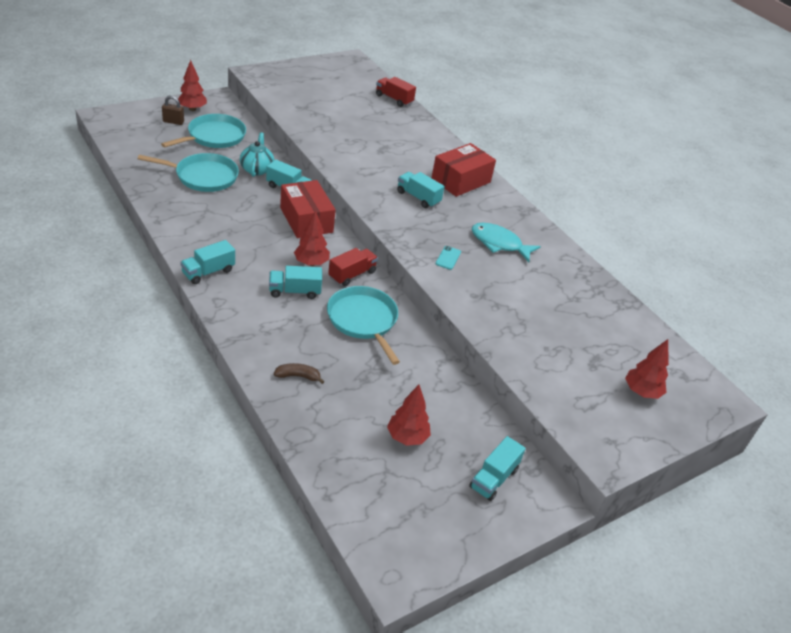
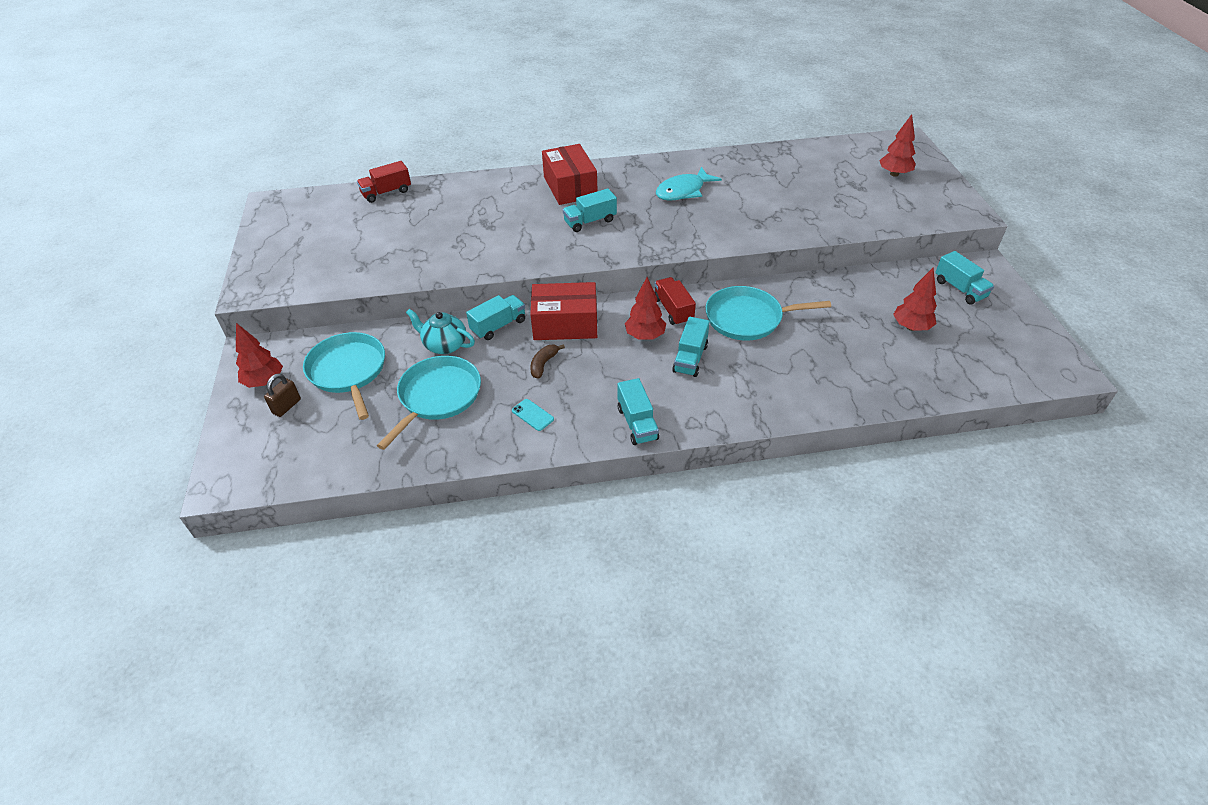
camera: 60 degrees left, 5 degrees up
brown banana [274,363,325,384] -> brown banana moved to [530,344,565,379]
turquoise phone [436,246,461,270] -> turquoise phone moved to [512,399,554,431]

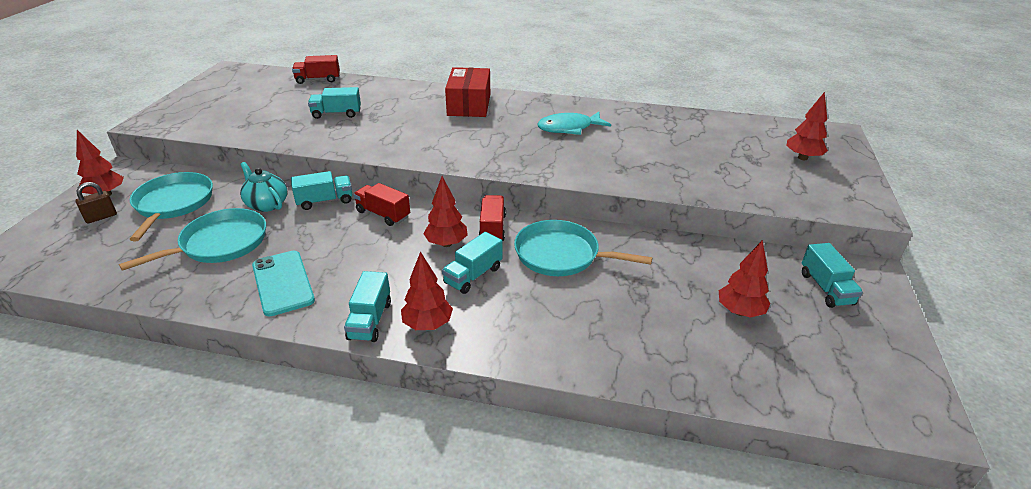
camera: 20 degrees right, 10 degrees down
turquoise phone [512,399,554,431] -> turquoise phone [252,250,315,316], size x2.03
red box [530,282,597,340] -> red truck [353,183,410,226]
brown banana [530,344,565,379] -> none
turquoise truck [563,189,617,232] -> turquoise truck moved to [308,87,361,119]
none -> red tree [401,251,453,330]

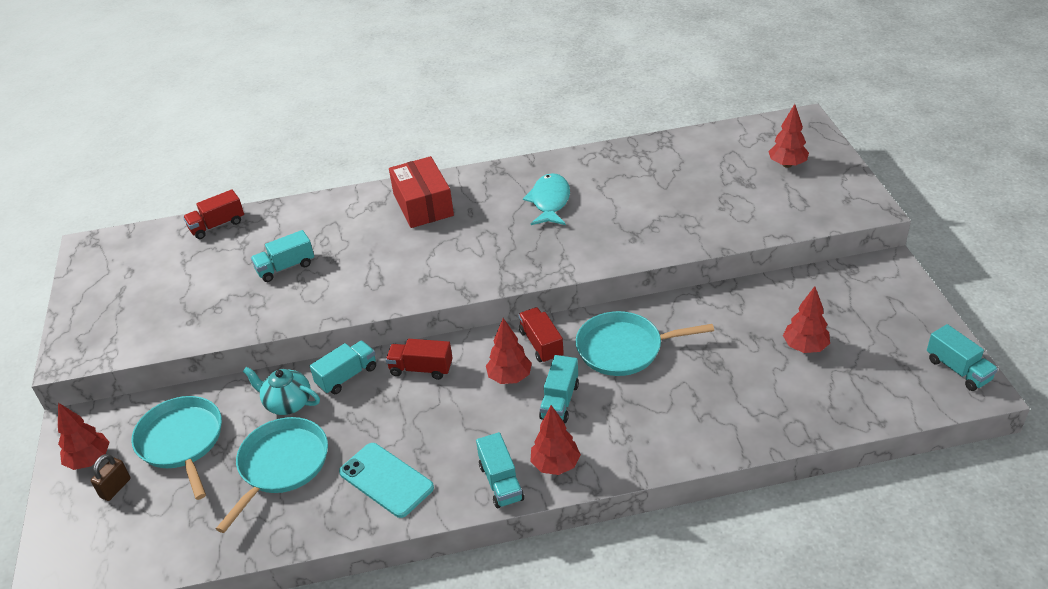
camera: 20 degrees left, 5 degrees up
turquoise fish [537,112,611,135] -> turquoise fish turned 135 degrees clockwise [523,173,570,225]
turquoise truck [802,243,863,308] -> turquoise truck moved to [927,324,998,391]

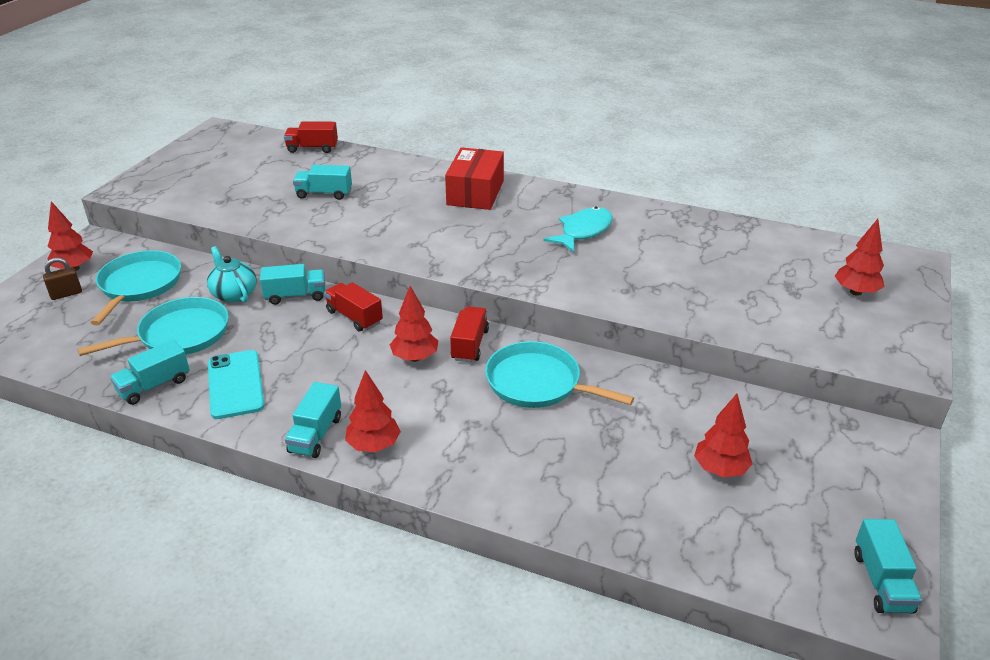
camera: 30 degrees right, 5 degrees down
turquoise truck [539,355,579,423] -> turquoise truck moved to [110,340,190,405]

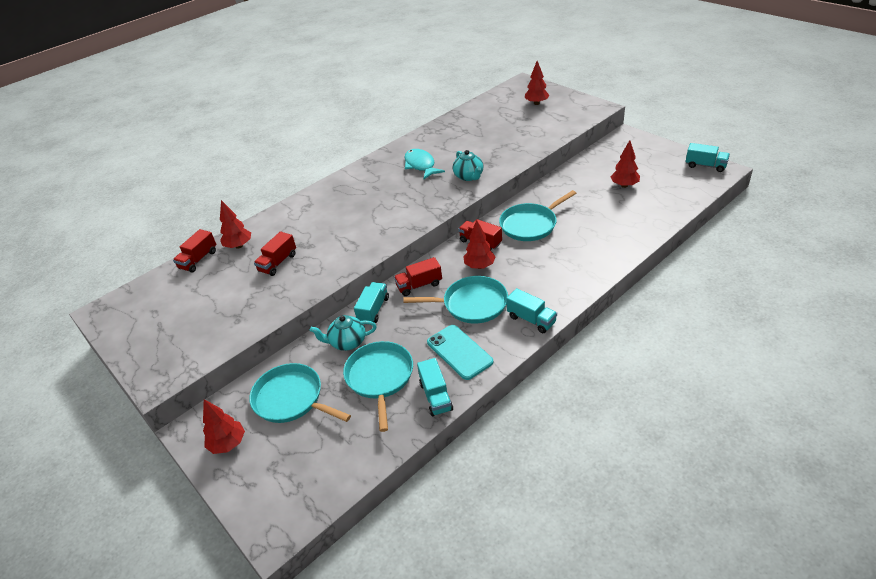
camera: 60 degrees left, 5 degrees up
brown padlock [43,257,82,300] -> none
turquoise phone [208,350,265,419] -> turquoise phone turned 45 degrees clockwise [427,325,494,380]
turquoise truck [293,165,352,200] -> red truck [254,231,296,276]
red tree [345,370,401,452] -> red tree moved to [220,200,251,249]
red box [445,147,504,210] -> none
none -> turquoise pan [403,276,508,324]
none -> turquoise teapot [453,150,484,181]

